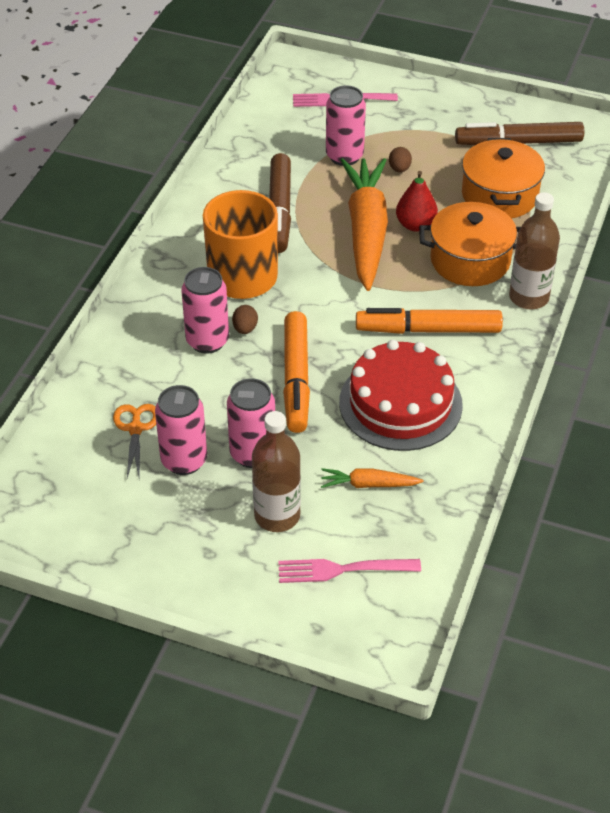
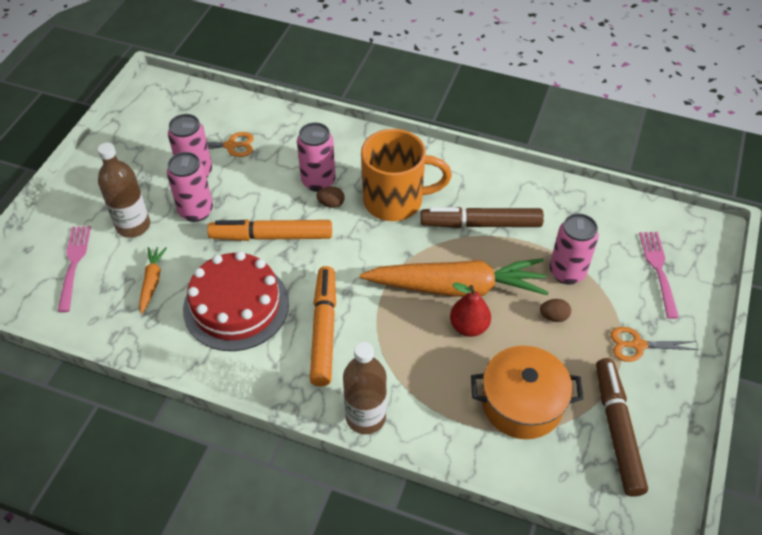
camera: 90 degrees right, 5 degrees up
orange pot [419,202,521,286] -> none
none -> orange scissors [610,327,699,362]

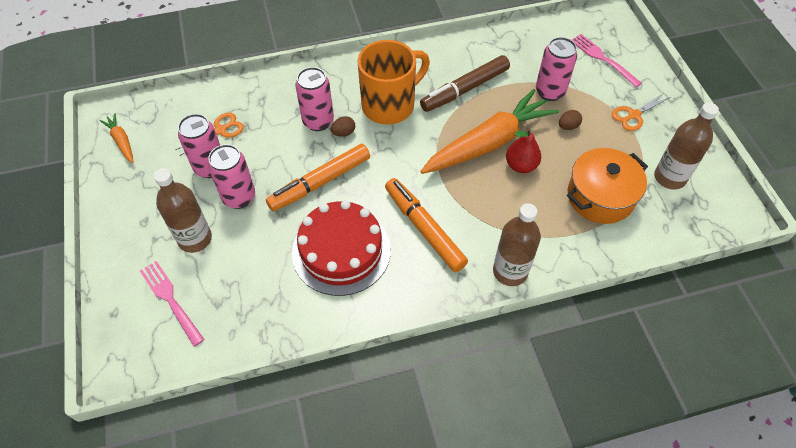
camera: 35 degrees left, 5 degrees up
orange carrot [139,247,167,314] -> orange carrot moved to [99,113,134,163]
brown marker [596,358,648,497] -> brown bottle [654,102,719,190]

